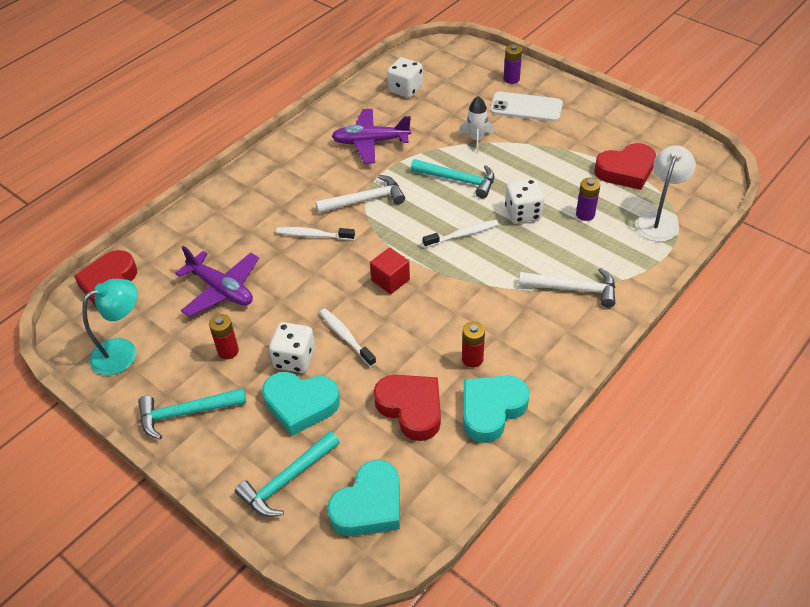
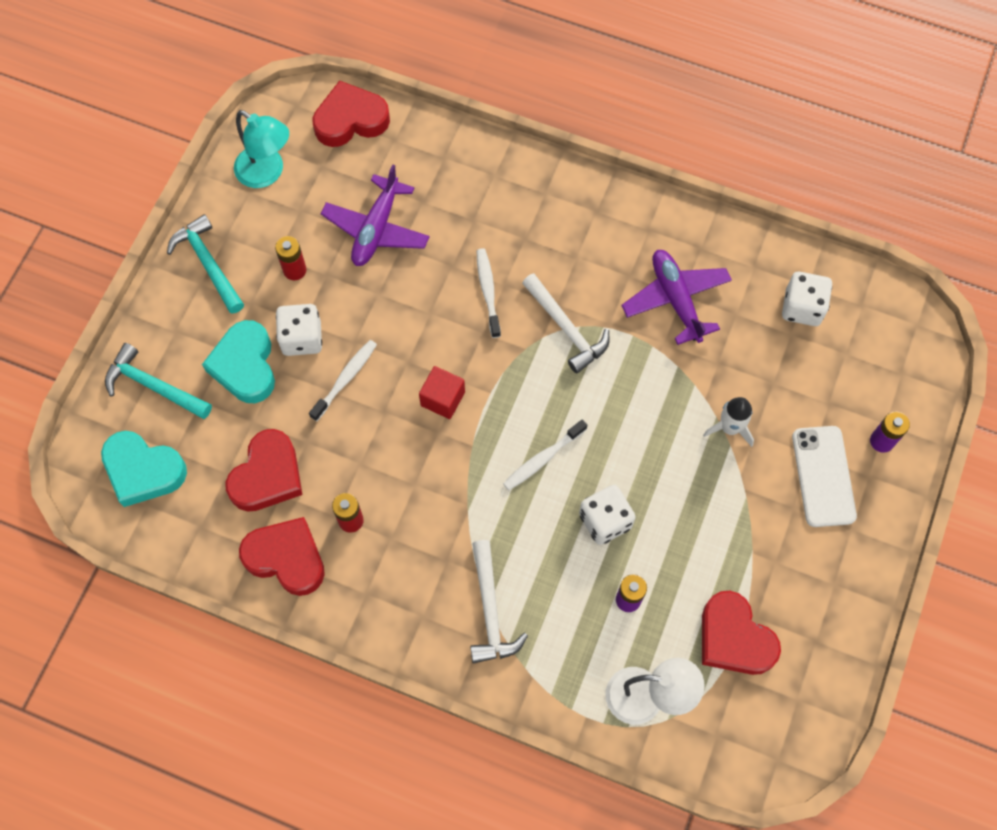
camera: 70 degrees right, 20 degrees up
turquoise hammer [411,159,494,199] -> none
white toothbrush [423,220,499,248] -> white toothbrush turned 90 degrees clockwise [503,419,587,490]
turquoise heart [463,375,530,443] -> red heart [239,517,325,596]

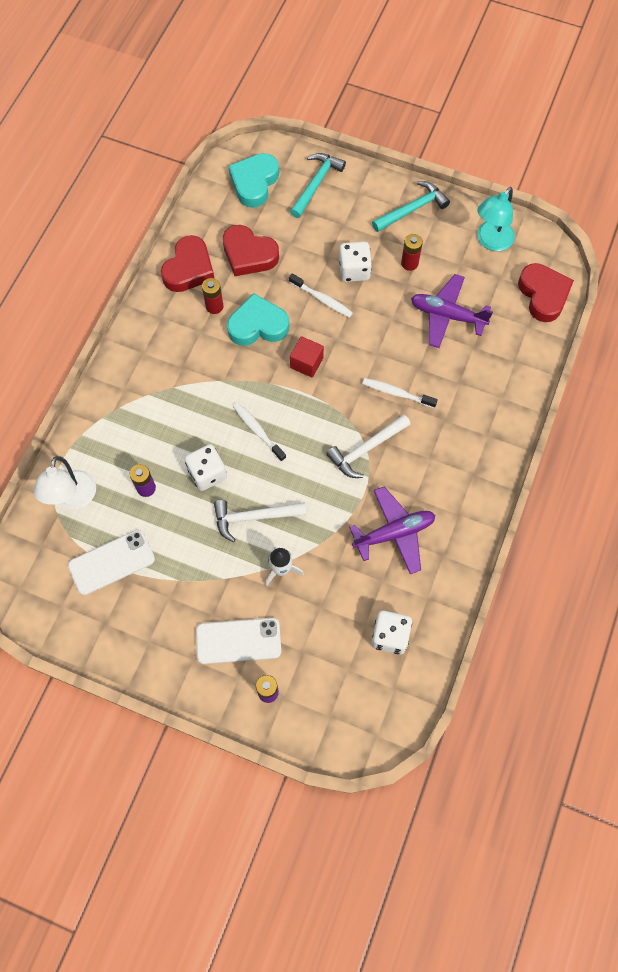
camera: 90 degrees right, 0 degrees up
turquoise heart [202,320,275,403] -> turquoise heart moved to [227,293,289,346]
white hammer [470,540,528,663] -> white hammer moved to [214,500,306,542]
white toothbrush [476,248,501,338] -> white toothbrush turned 150 degrees counterclockwise [362,378,438,408]
red heart [702,591,781,675] -> white phone [68,530,155,595]

